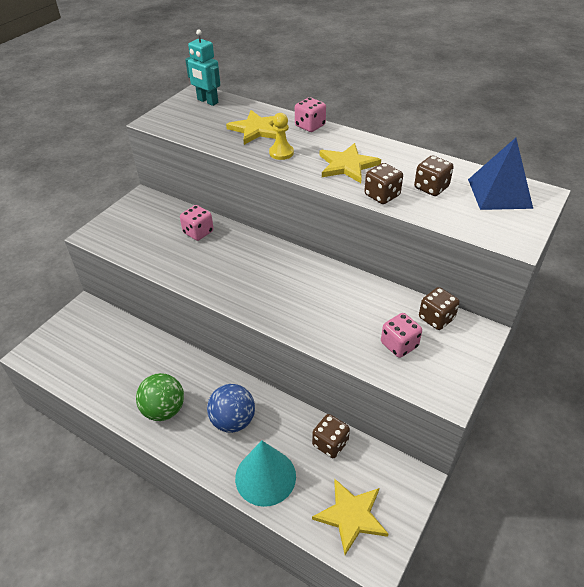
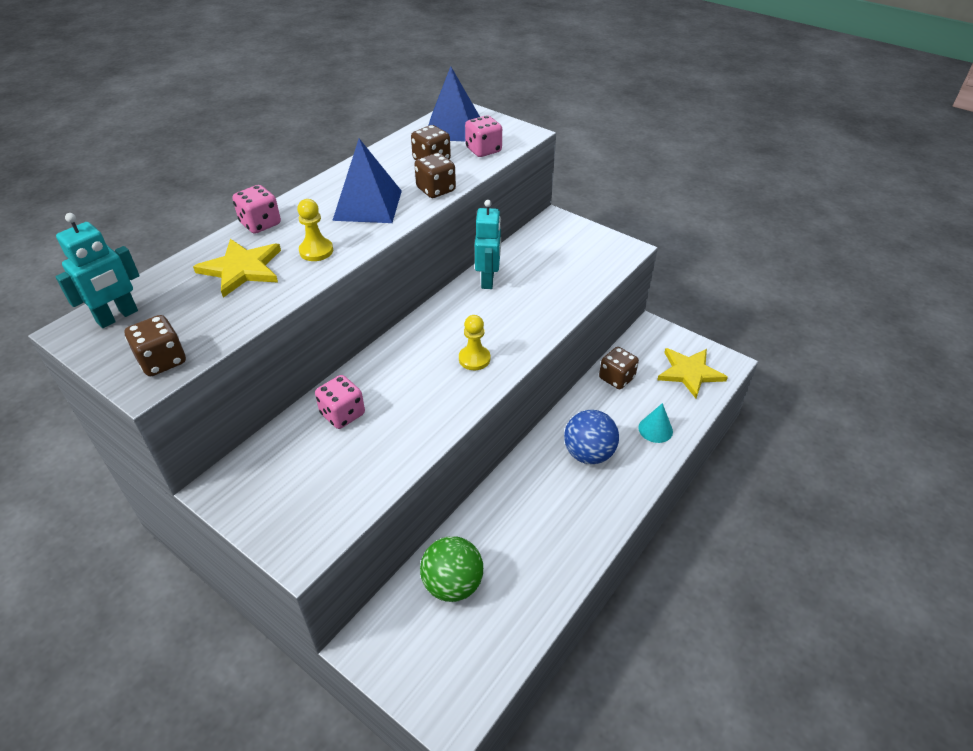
camera: 85 degrees left, 0 degrees up
green ball [136,373,184,421] -> green ball moved to [420,536,483,602]
turquoise cone [235,441,296,507] -> turquoise cone [638,403,673,443], size x0.55
yellow star [319,143,381,183] -> blue pyramid [332,139,402,223]
pink dice [381,313,422,358] -> pink dice moved to [465,115,502,157]
brown dice [419,287,460,330] -> brown dice moved to [125,315,186,376]
none -> yellow pawn [459,315,490,370]
none -> turquoise robot [475,200,501,289]

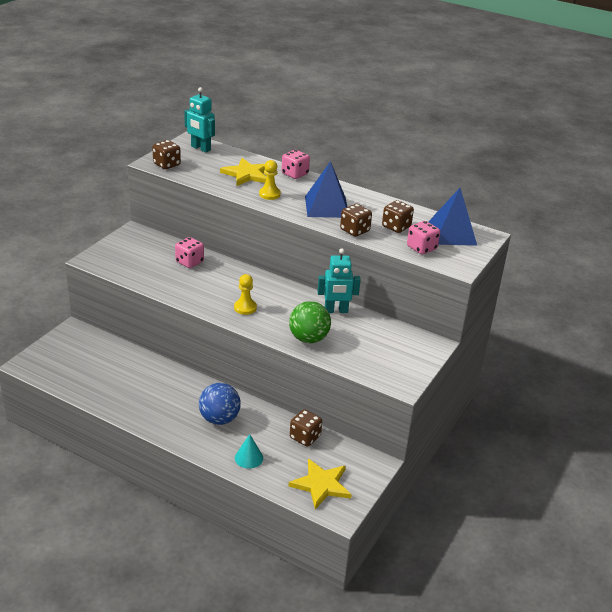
camera: 80 degrees right, 10 degrees down
green ball [420,536,483,602] -> green ball moved to [289,301,331,343]

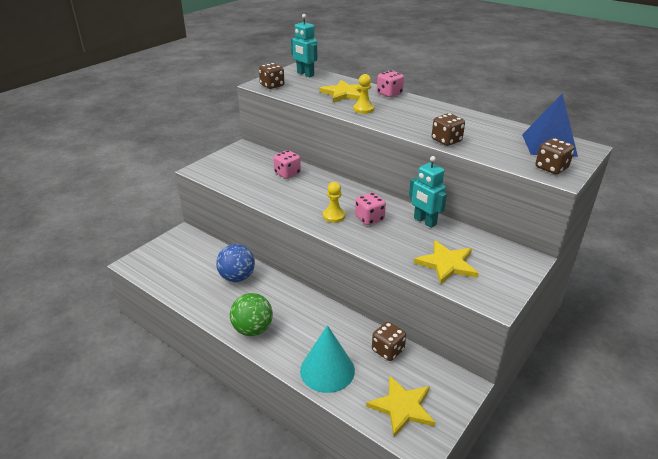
camera: 10 degrees right, 0 degrees up
blue ball [199,383,241,425] -> blue ball moved to [216,244,255,282]
turquoise cone [235,434,263,469] -> turquoise cone [300,325,355,393], size x1.83
green ball [289,301,331,343] -> green ball moved to [230,293,273,336]
blue pyramid [305,161,347,218] -> none
turquoise robot [317,248,361,313] -> turquoise robot turned 45 degrees clockwise [409,156,447,228]
brown dice [382,200,414,233] -> brown dice moved to [535,138,575,174]
pink dice [407,221,440,254] -> pink dice moved to [355,192,386,225]
none -> yellow star [414,240,478,285]

